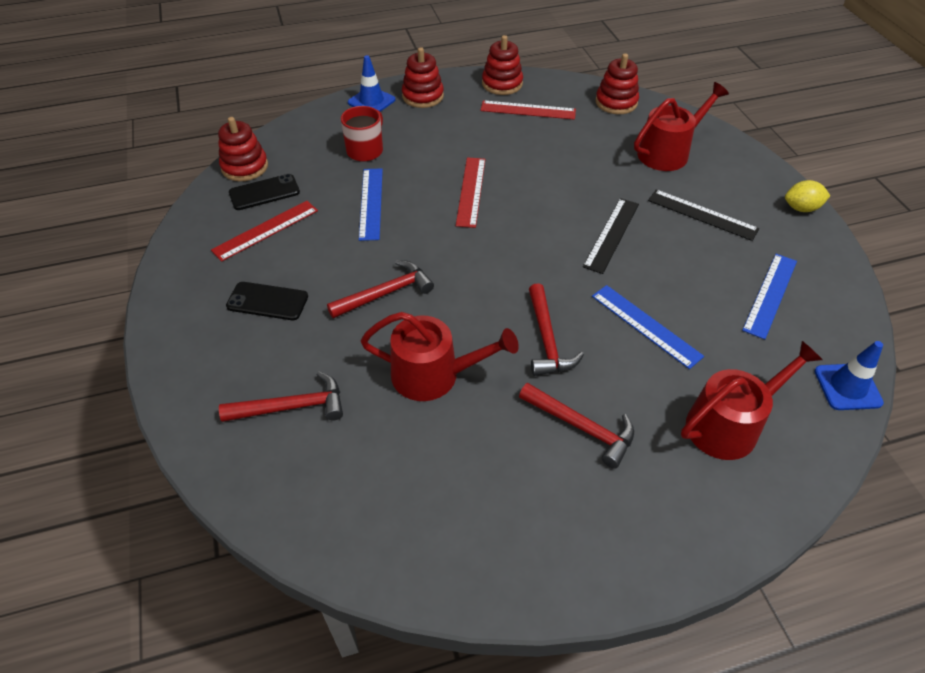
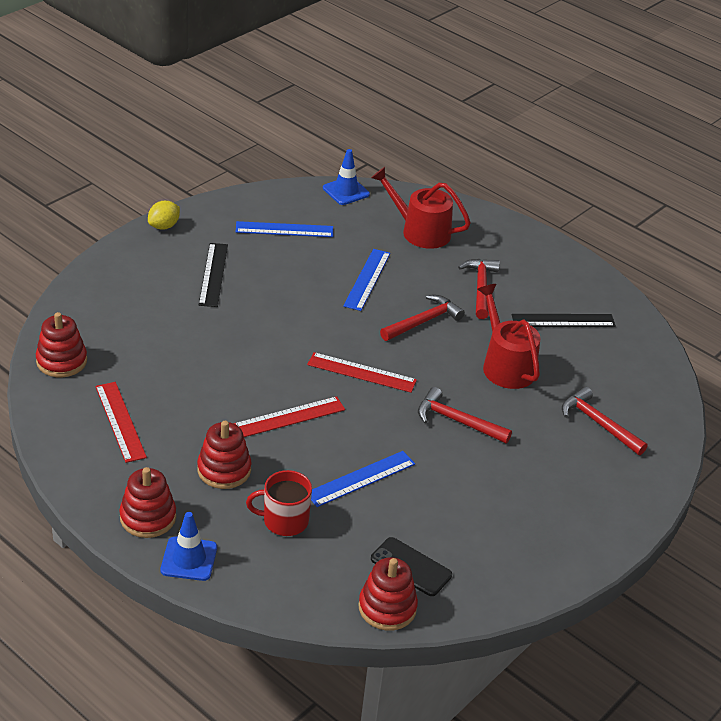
camera: 125 degrees left, 10 degrees down
red ruler [211,201,318,262] -> red ruler moved to [307,352,417,393]
black phone [226,282,308,320] -> none
red stacking toy [482,35,523,95] -> red stacking toy moved to [197,421,252,489]
black ruler [583,198,639,274] -> black ruler moved to [512,314,616,327]
red watering can [634,82,729,171] -> none
yellow lemon [785,180,830,212] -> yellow lemon turned 75 degrees clockwise [148,201,180,230]

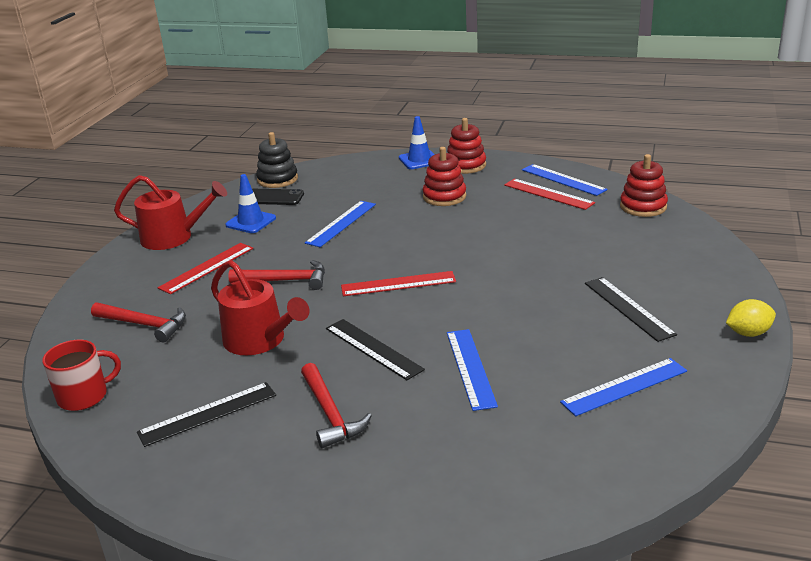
camera: 160 degrees right, 10 degrees down
yellow lemon [148,201,180,230] -> yellow lemon turned 60 degrees clockwise [726,299,776,337]
red ruler [233,396,345,437] -> red ruler moved to [158,243,253,294]
red mug [246,470,312,536] -> red mug moved to [42,340,121,411]
blue traffic cone [323,149,370,205] -> blue traffic cone moved to [225,174,276,233]
red stacking toy [358,557,418,631] -> black stacking toy [256,132,298,188]
red watering can [371,167,471,249] -> red watering can moved to [114,175,227,250]
red hammer [380,295,465,341] -> black ruler [326,319,425,380]
none -> blue ruler [522,164,607,196]

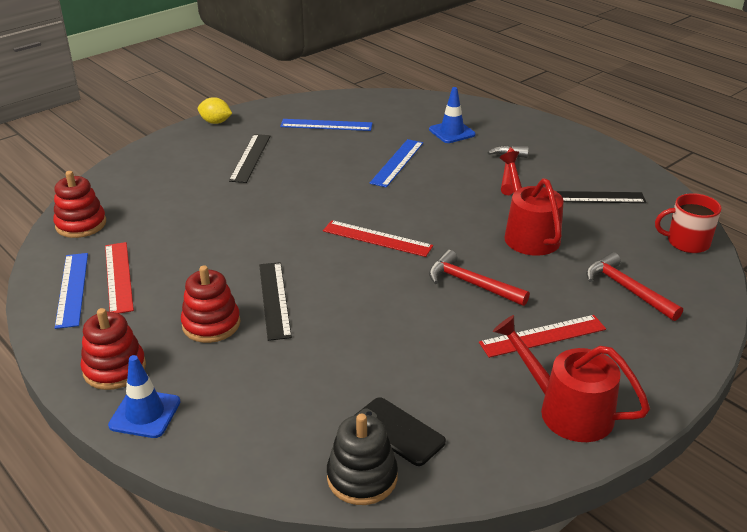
camera: 150 degrees left, 5 degrees up
blue traffic cone [225,174,276,233] -> blue traffic cone moved to [429,87,476,143]
blue ruler [305,201,376,247] -> none
black ruler [326,319,425,380] -> black ruler moved to [259,262,292,341]

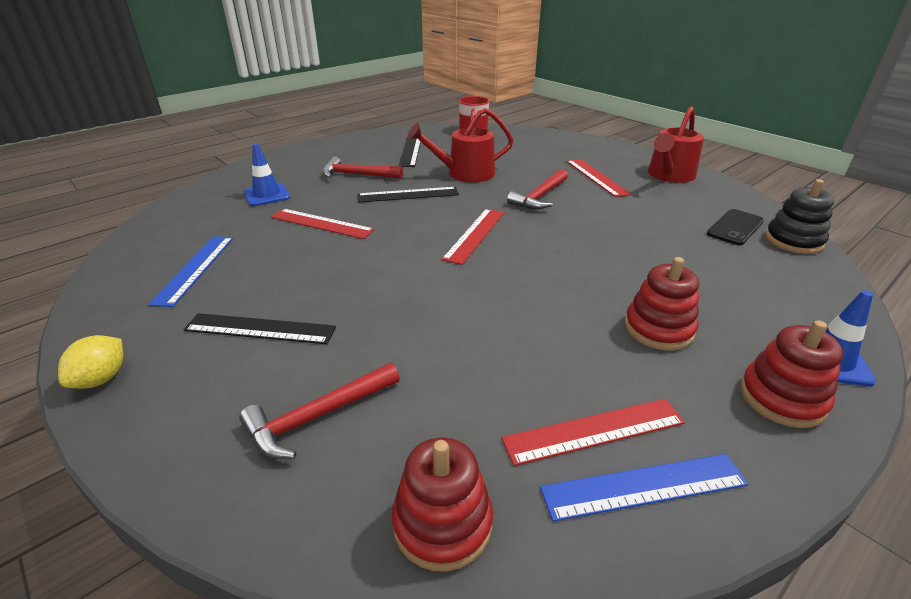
camera: 90 degrees left, 0 degrees up
black ruler [259,262,292,341] -> black ruler moved to [357,187,459,203]
blue ruler [369,139,423,188] -> red ruler [271,209,375,239]
red hammer [586,252,683,321] -> red hammer moved to [239,363,400,459]

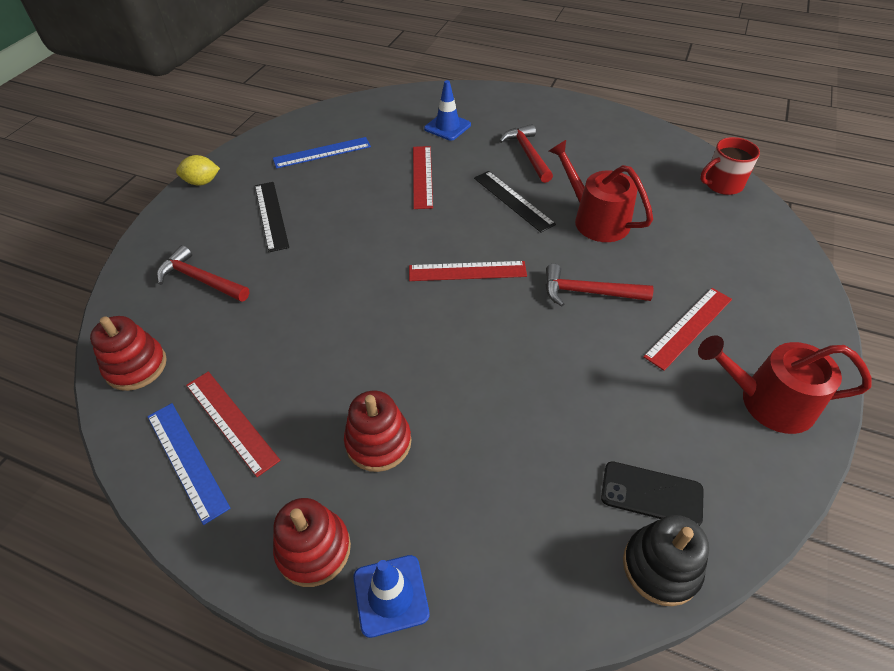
camera: 65 degrees right, 15 degrees up
black ruler [399,138,421,167] -> none

